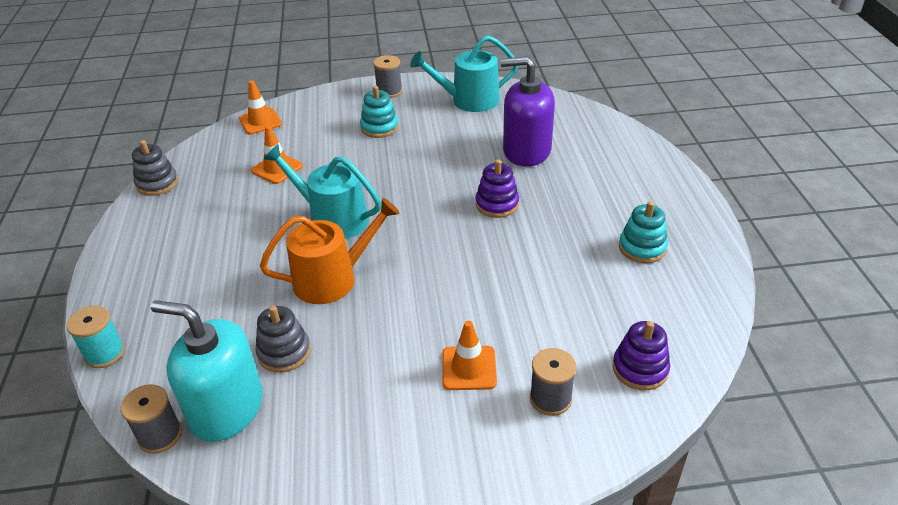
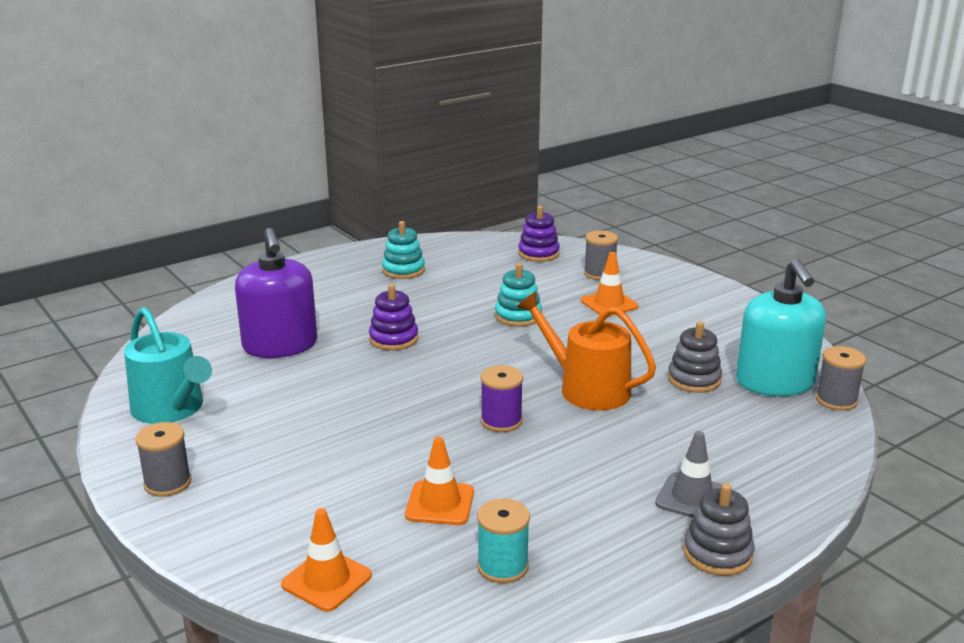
camera: 120 degrees left, 15 degrees down
turquoise spool [67,306,125,368] -> turquoise spool moved to [477,498,530,584]
grey stacking toy [132,140,178,196] -> grey stacking toy moved to [683,483,754,576]
turquoise watering can [263,144,381,239] -> purple spool [481,365,523,432]
turquoise stacking toy [360,86,398,138] -> turquoise stacking toy moved to [495,263,542,327]
none -> grey traffic cone [655,431,723,518]

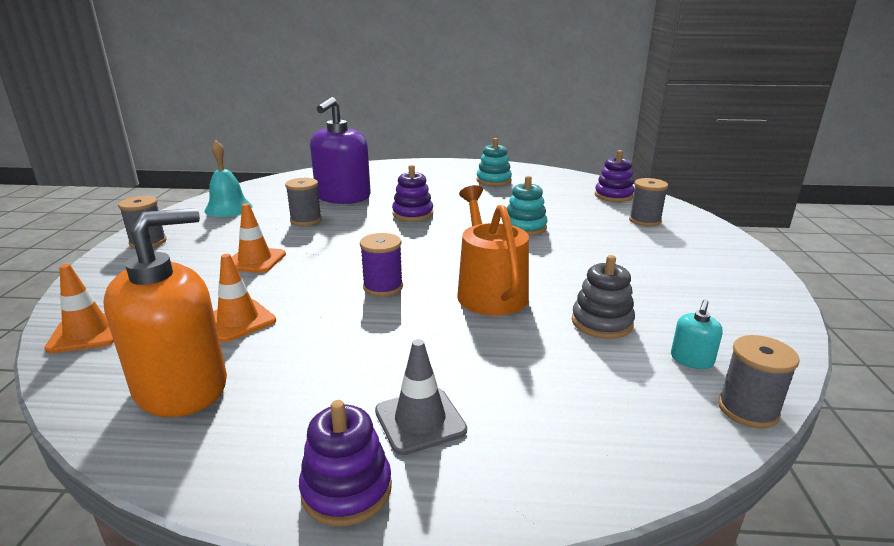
camera: 40 degrees right, 0 degrees up
turquoise watering can [124,307,212,424] -> turquoise bell [204,140,252,217]
turquoise spool [477,498,530,584] -> orange soap dispenser [103,208,227,417]
orange traffic cone [581,252,639,317] -> orange traffic cone moved to [232,203,286,273]
grey stacking toy [683,483,754,576] -> purple stacking toy [299,400,392,526]
turquoise soap dispenser [736,259,826,396] -> turquoise soap dispenser [671,299,723,369], size x0.41
none -> grey spool [285,178,322,226]

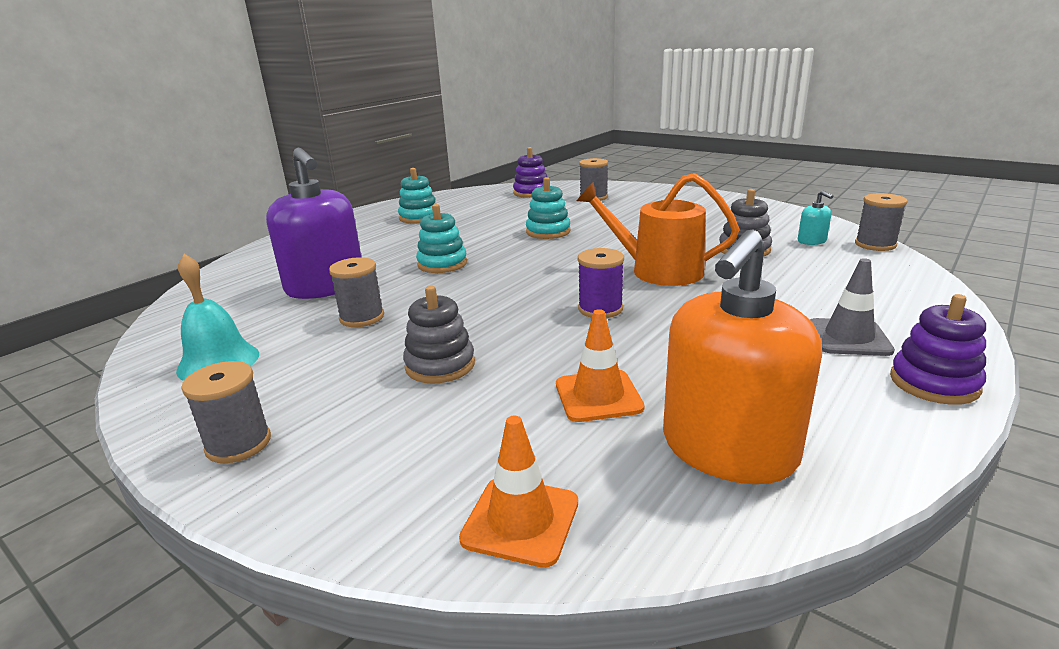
camera: 55 degrees left, 0 degrees up
orange soap dispenser [103,208,227,417] -> orange soap dispenser turned 135 degrees counterclockwise [663,229,822,484]
orange traffic cone [232,203,286,273] -> grey stacking toy [403,286,475,384]
purple stacking toy [392,165,433,221] -> turquoise stacking toy [416,204,467,273]

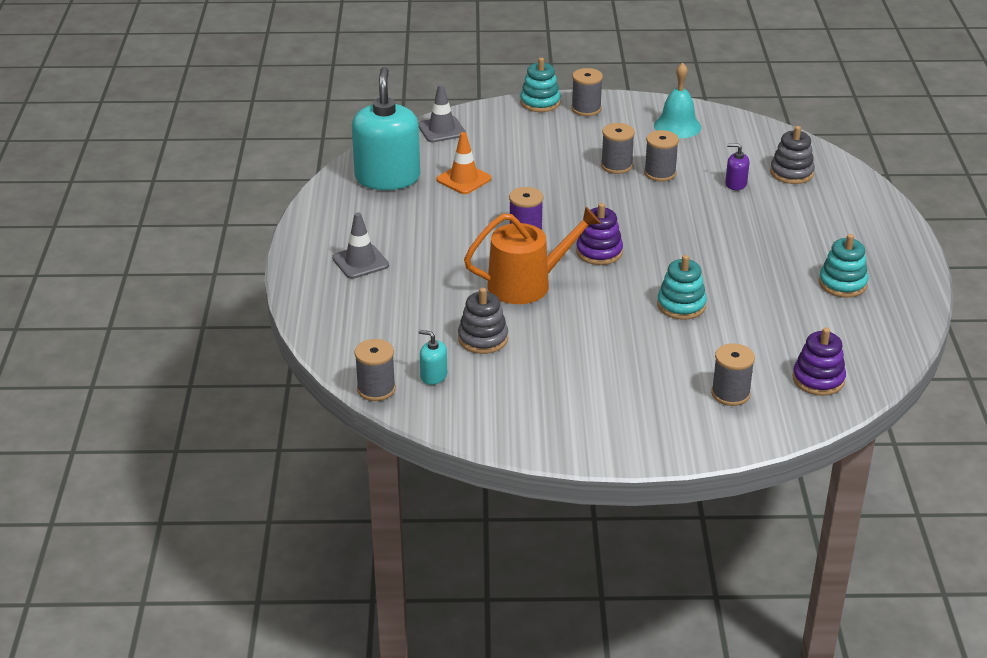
camera: 140 degrees right, 10 degrees up
purple soap dispenser [266,148,361,299] -> purple soap dispenser [725,143,749,190], size x0.41
grey stacking toy [403,286,475,384] -> grey stacking toy moved to [770,126,815,184]
turquoise stacking toy [416,204,467,273] -> turquoise stacking toy moved to [520,58,561,112]
orange traffic cone [459,416,578,568] -> grey traffic cone [418,84,466,142]
orange soap dispenser [663,229,822,484] -> turquoise soap dispenser [352,67,420,190]
purple stacking toy [890,294,986,405] -> purple stacking toy moved to [576,203,623,265]
none -> grey spool [601,123,635,174]

